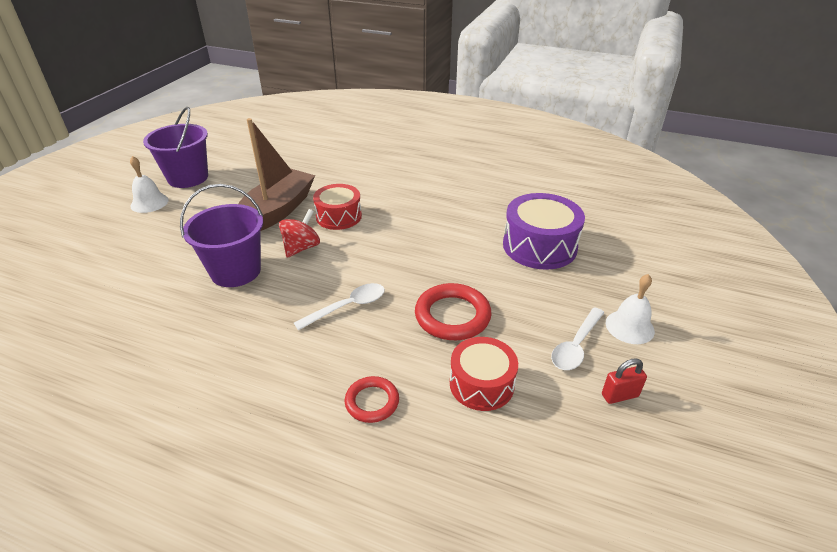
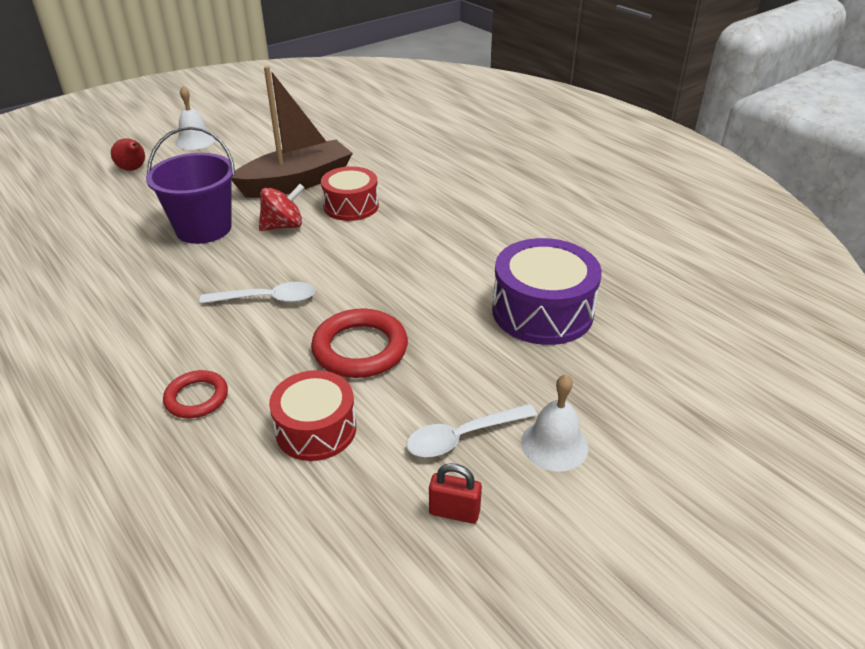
camera: 30 degrees right, 0 degrees up
purple bucket [143,107,208,188] -> none
none -> red pear [111,138,145,171]

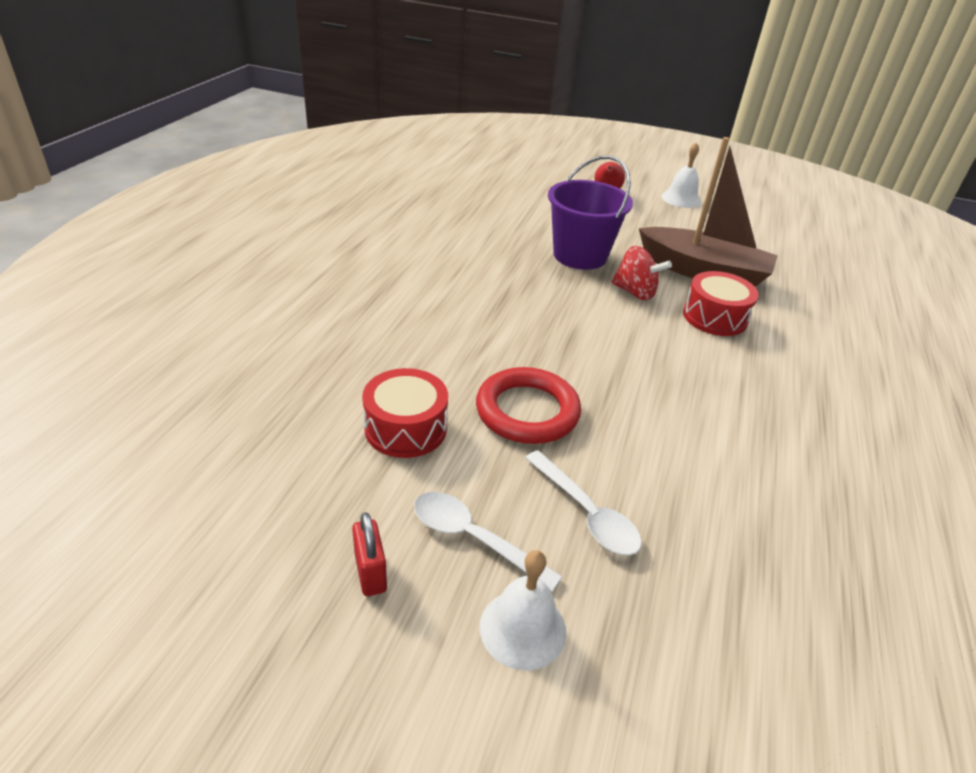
camera: 55 degrees right, 0 degrees up
red ring [163,370,228,418] -> none
white spoon [199,282,315,304] -> white spoon moved to [525,450,642,555]
purple drum [492,238,602,345] -> none

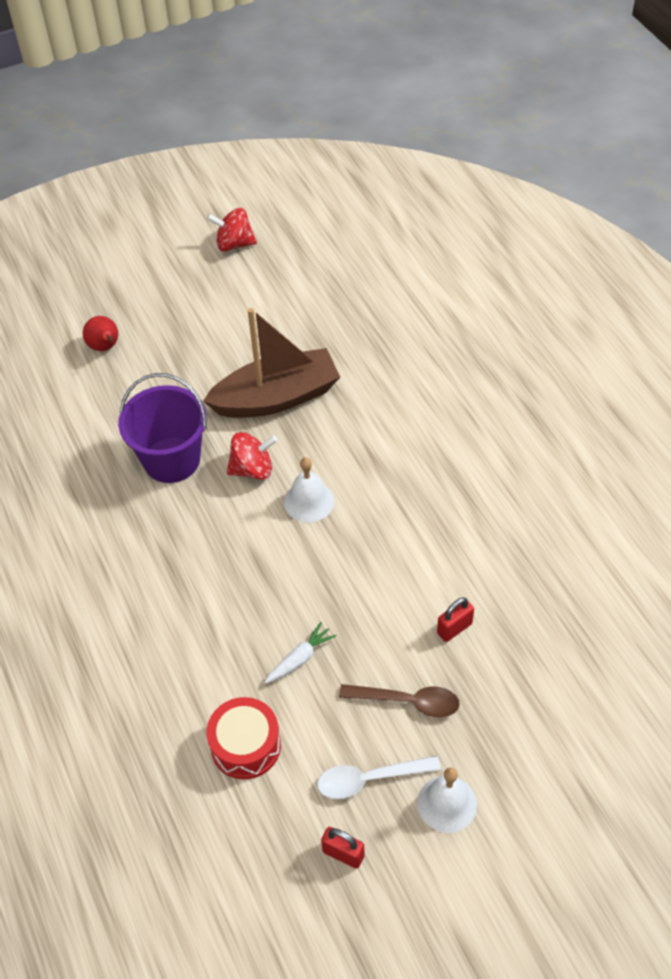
camera: 40 degrees left, 15 degrees up
red ring [476,367,581,444] -> white carrot [264,622,336,684]
white spoon [525,450,642,555] -> brown spoon [339,684,460,718]
white bell [662,142,701,208] -> white bell moved to [284,457,334,522]
red drum [683,271,759,336] -> none
none -> red spinning top [207,208,257,251]
none -> red padlock [437,597,474,642]

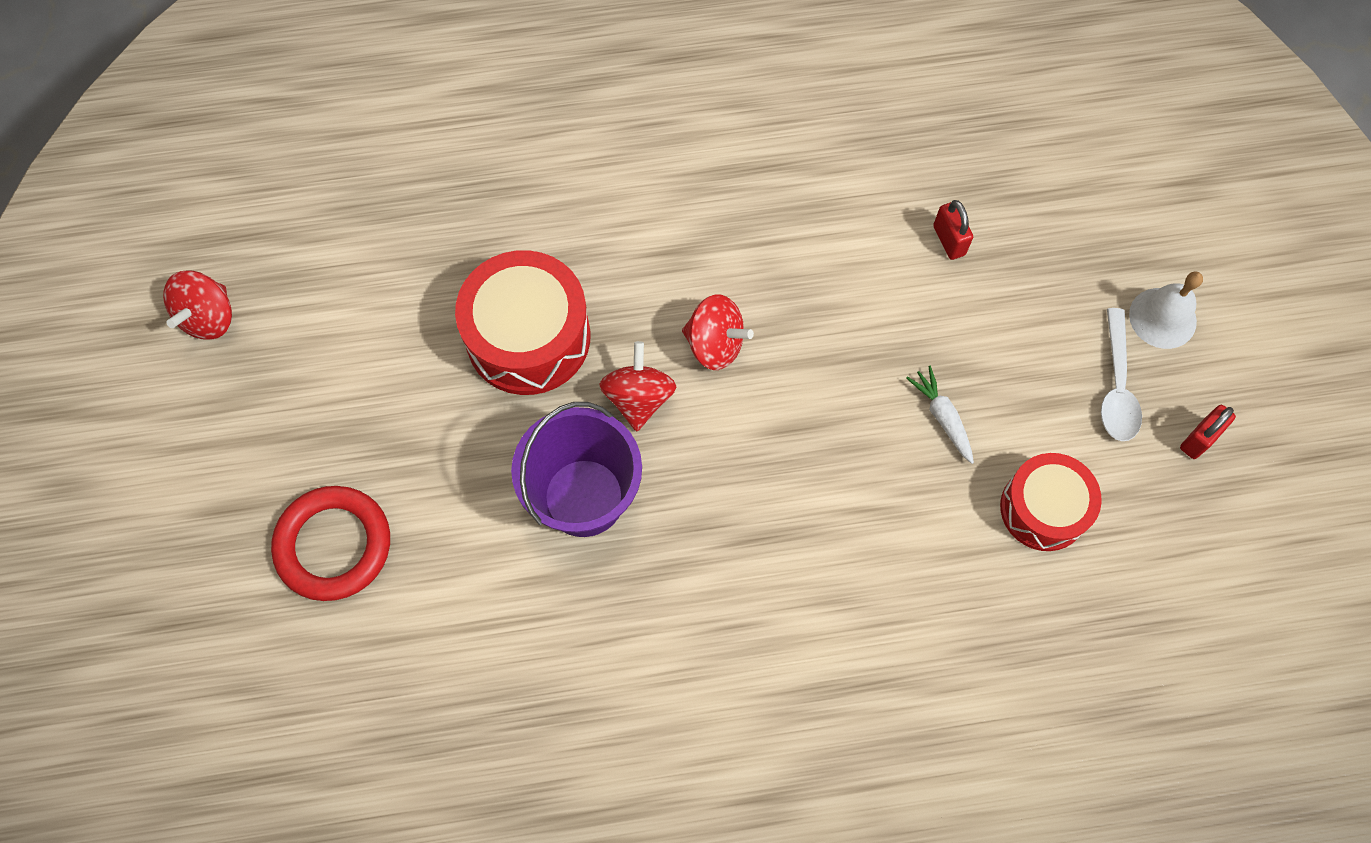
camera: 75 degrees left, 15 degrees up
red pear [83,316,118,351] -> red ring [271,486,390,601]
brown boat [203,308,340,418] -> red drum [455,250,590,395]
white bell [284,457,334,522] -> red spinning top [682,294,754,370]
brown spoon [339,684,460,718] -> none

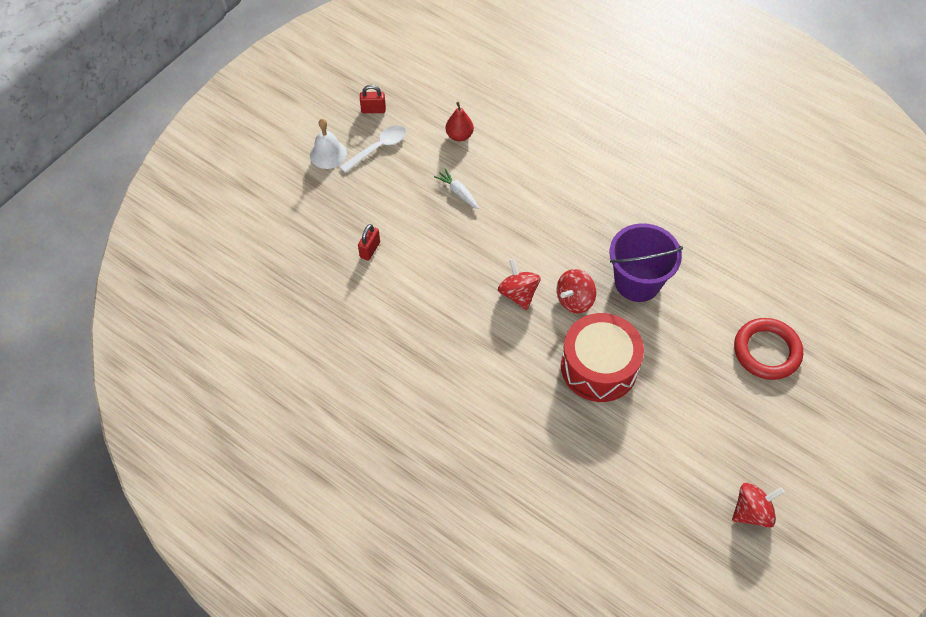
camera: 135 degrees left, 10 degrees down
white carrot [906,366,974,464] -> white carrot turned 120 degrees clockwise [434,168,479,209]
red drum [1000,453,1102,551] -> red pear [446,102,474,141]

